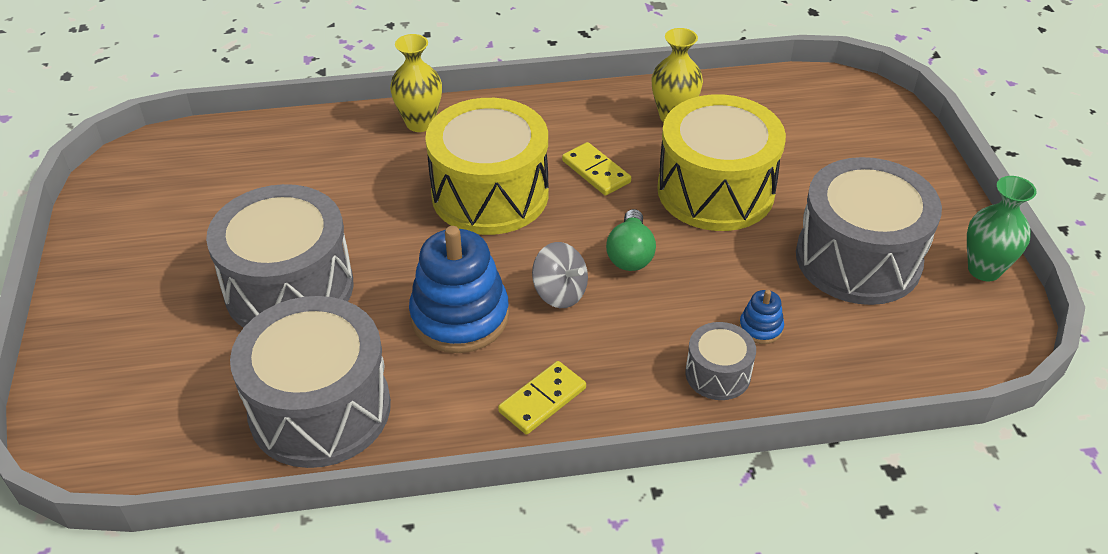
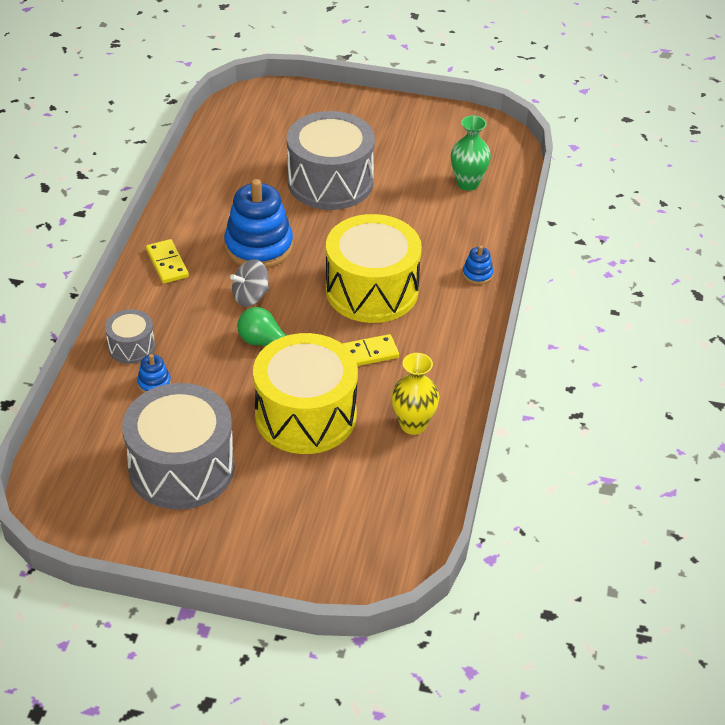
camera: 110 degrees right, 0 degrees up
grey drum [230,296,391,468] -> none
yellow vase [390,34,442,132] -> blue stacking toy [463,245,493,285]
green vase [967,176,1037,281] -> green vase moved to [451,115,491,191]

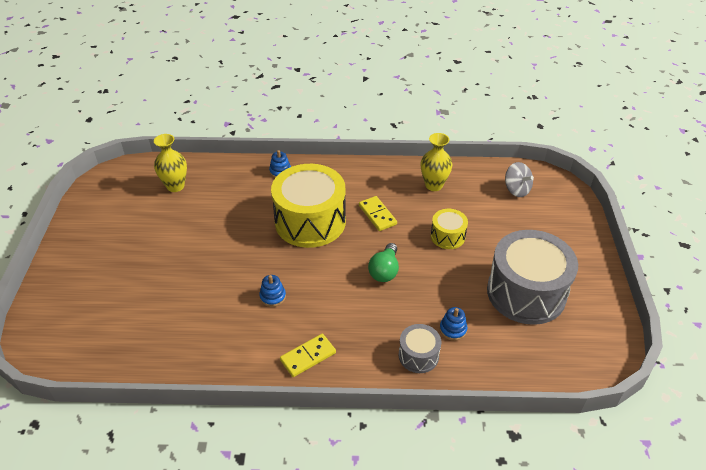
camera: 100 degrees left, 0 degrees up
blue stacking toy [224,179,293,268] -> blue stacking toy [259,275,286,307], size x0.44
grey spinning top [230,259,269,307] -> grey spinning top moved to [505,162,534,197]
yellow drum [253,333,358,454] -> yellow drum [431,209,468,249], size x0.48
grey drum [287,111,375,210] -> none
green vase [451,115,491,191] -> yellow vase [154,134,187,192]

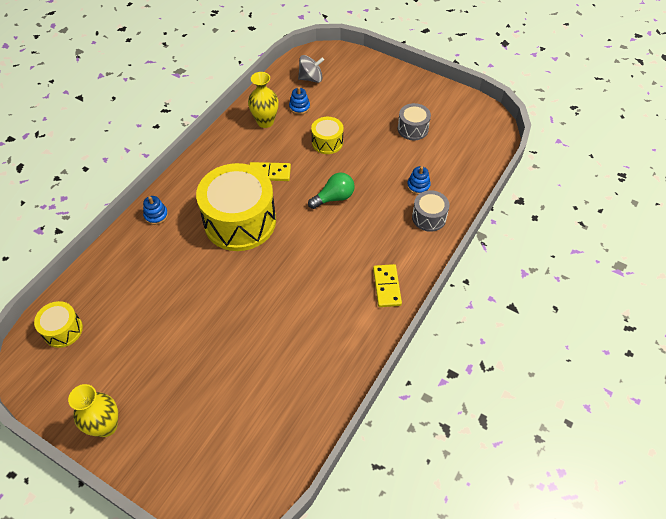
camera: 60 degrees left, 10 degrees up
yellow vase [154,134,187,192] -> yellow vase moved to [68,384,118,437]
blue stacking toy [259,275,286,307] -> blue stacking toy moved to [289,87,310,115]
green light bulb [368,243,399,282] -> green light bulb turned 75 degrees counterclockwise [308,173,355,209]
grey drum [487,230,578,325] -> grey drum [398,103,431,140], size x0.48
none -> yellow drum [34,301,83,348]

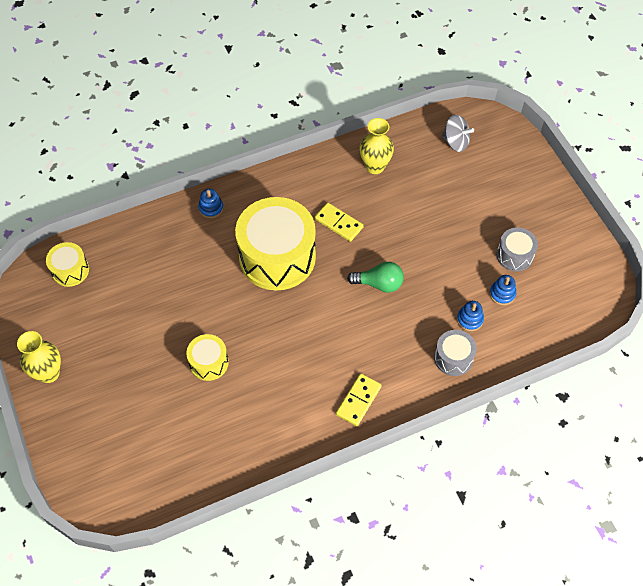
camera: 35 degrees right, 5 degrees up
blue stacking toy [289,87,310,115] -> blue stacking toy moved to [490,275,516,305]
yellow drum [311,117,344,154] -> yellow drum moved to [186,334,229,381]

